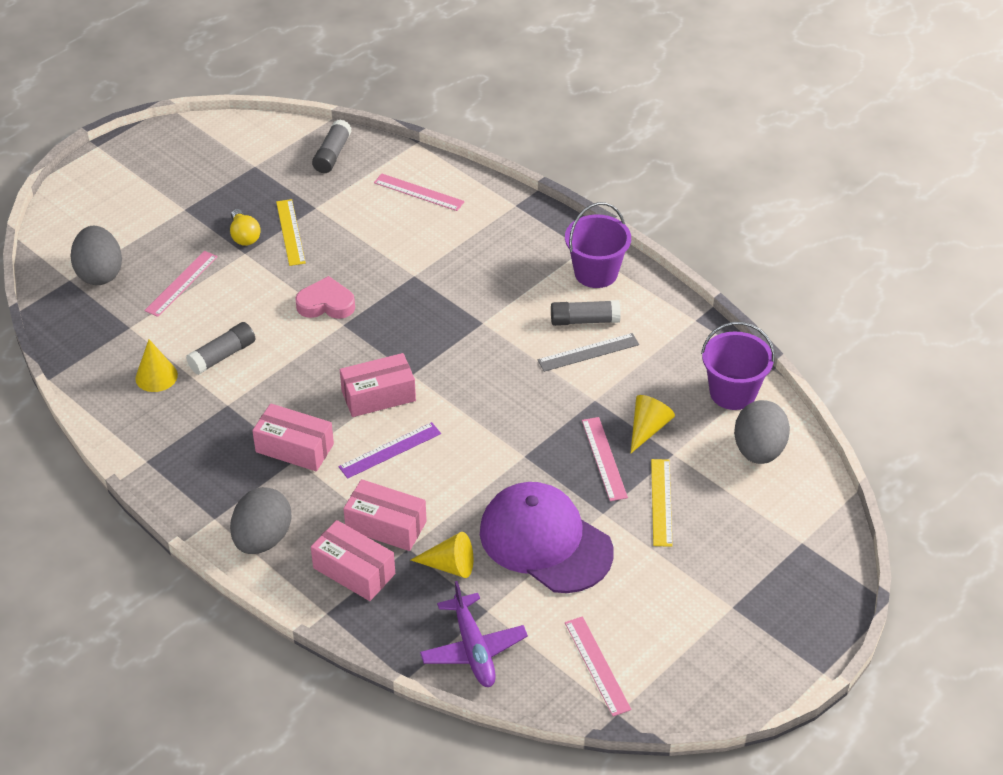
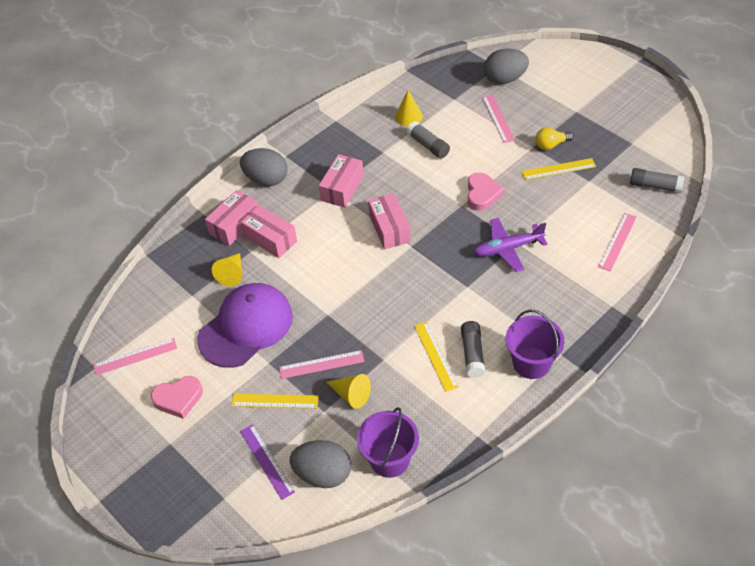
camera: 95 degrees right, 5 degrees up
pink ruler [144,251,218,317] -> pink ruler turned 45 degrees clockwise [482,95,515,143]
purple ruler [338,422,441,479] -> purple ruler moved to [240,424,295,500]
pink box [343,479,427,551] -> pink box turned 75 degrees counterclockwise [240,205,297,258]
purple plane [420,581,528,687] -> purple plane moved to [473,218,548,272]
grey ruler [538,333,639,372] -> yellow ruler [414,322,459,392]
none -> pink heart [151,376,203,419]

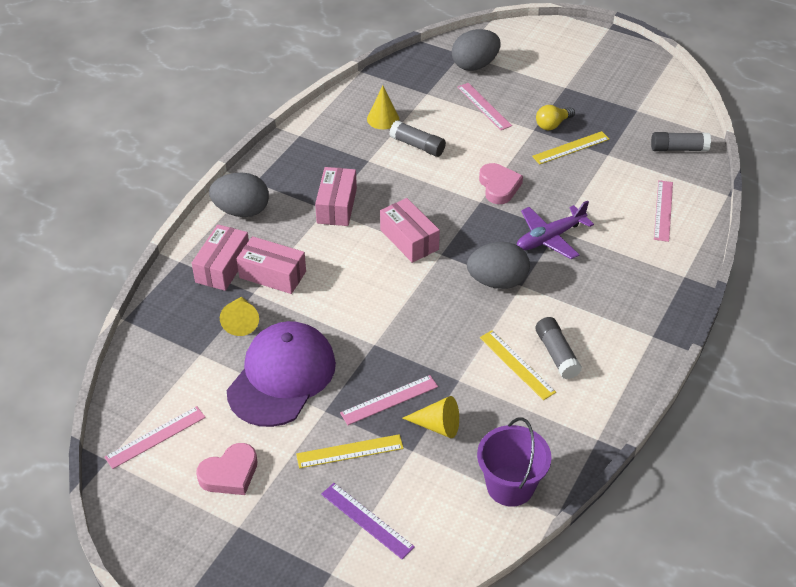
camera: 20 degrees left, 5 degrees down
grey egg [290,440,351,488] -> grey egg moved to [467,242,530,289]
purple bucket [506,310,564,379] -> none

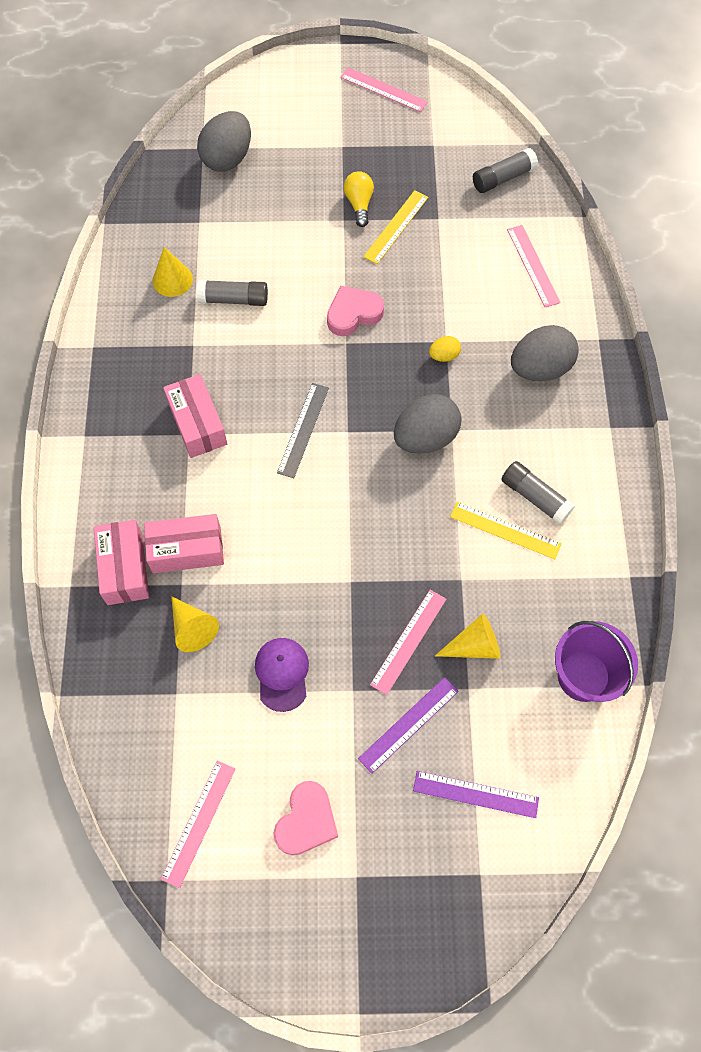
camera: 30 degrees left, 20 degrees up
grey egg [209,172,269,217] -> grey egg moved to [511,325,579,381]
purple cap [227,321,336,427] -> purple cap [255,638,309,712], size x0.50
yellow ruler [296,434,404,468] -> purple ruler [358,677,459,774]
pink box [380,198,440,263] -> grey ruler [277,383,329,478]
pink ruler [457,83,512,130] -> pink ruler moved to [340,67,428,112]
pink heart [479,163,523,204] -> pink heart turned 75 degrees counterclockwise [327,286,384,336]
purple plane [517,200,594,259] -> yellow egg [429,336,461,362]
yellow light bulb [536,105,575,130] -> yellow light bulb turned 150 degrees clockwise [344,171,374,227]

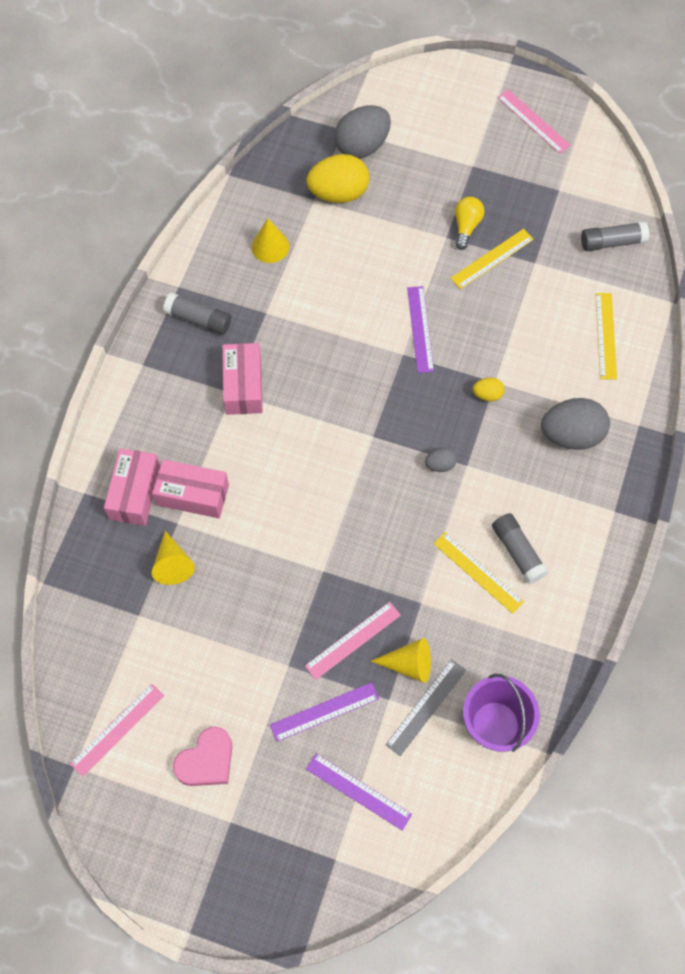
camera: 20 degrees right, 0 degrees up
grey glue stick [197,280,268,306] -> grey glue stick moved to [163,292,231,335]
purple cap [255,638,309,712] -> none
grey ruler [277,383,329,478] -> grey ruler moved to [386,659,466,756]
pink heart [327,286,384,336] -> purple ruler [407,286,434,373]
grey egg [394,394,461,454] -> grey egg [425,447,457,472], size x0.47
pink ruler [507,225,561,307] -> yellow ruler [595,293,617,380]
none -> yellow egg [307,154,369,203]

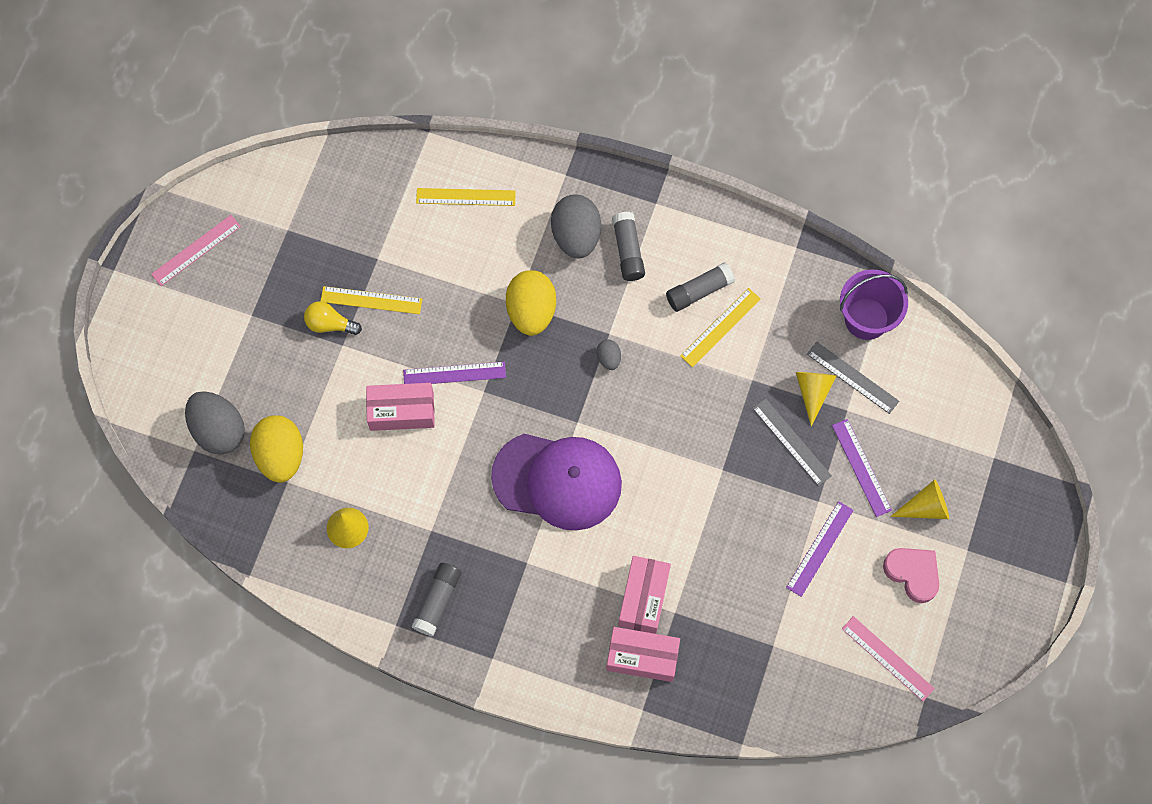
camera: 90 degrees left, 5 degrees up
yellow cone [152,531,195,585] -> yellow cone moved to [891,479,949,519]
pink box [222,343,263,415] -> pink box moved to [366,383,435,431]
pink ruler [305,602,401,680] -> grey ruler [752,398,832,486]
purple ruler [306,753,412,831] -> purple ruler moved to [786,501,854,597]
yellow ruler [450,229,534,289] -> yellow ruler turned 45 degrees counterclockwise [321,286,422,314]
yellow egg [473,378,505,401] -> yellow egg [506,270,556,336], size x2.11
grey glue stick [581,221,649,251] -> grey glue stick moved to [612,212,645,281]
none -> purple cap [491,434,622,531]

